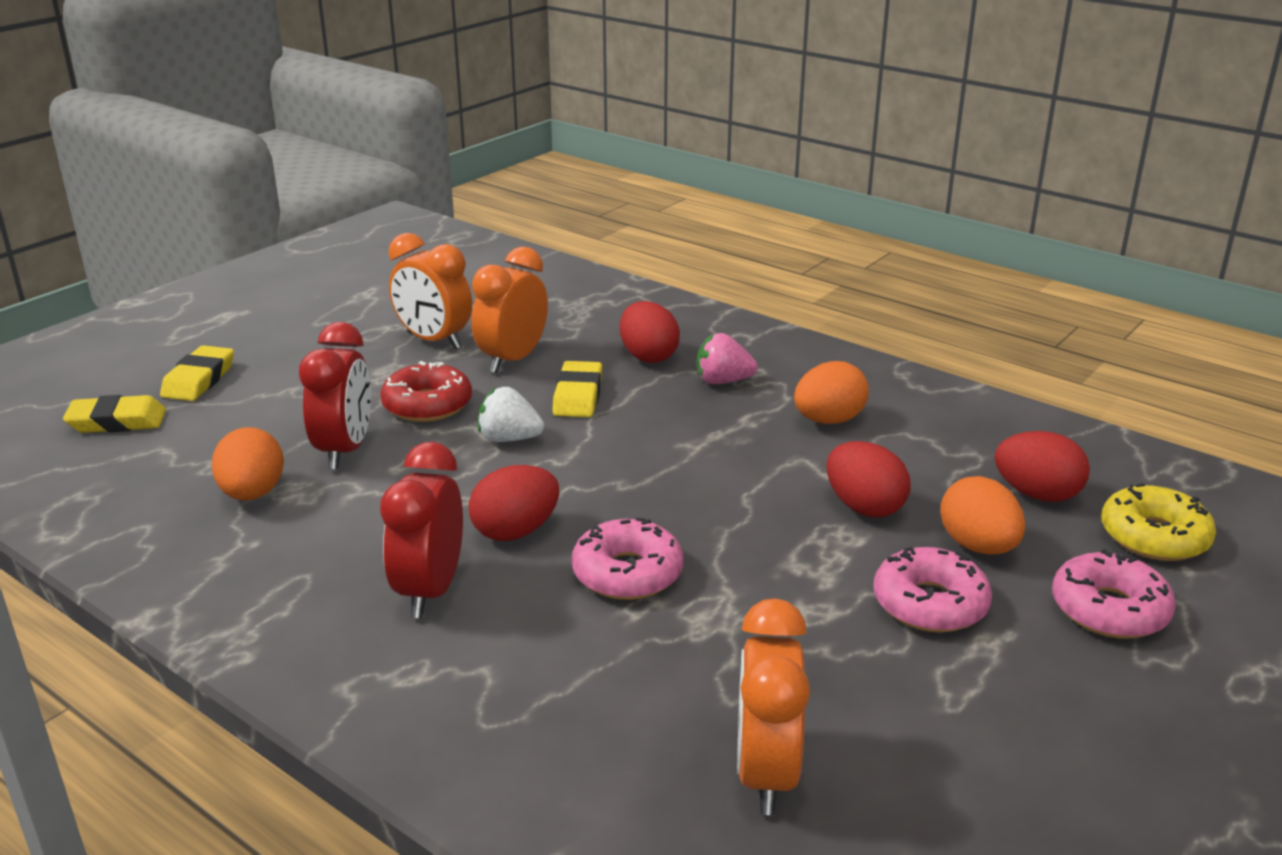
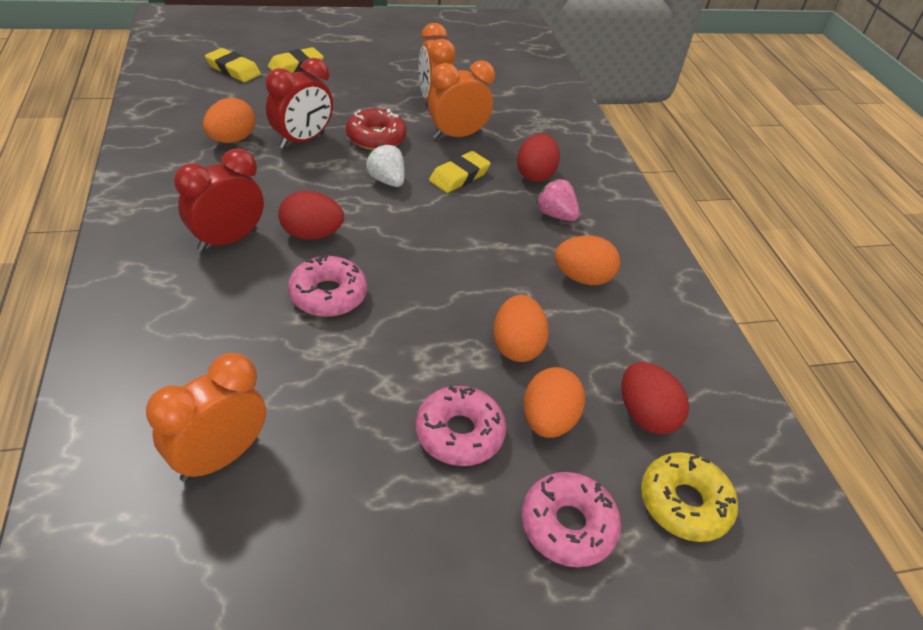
camera: 35 degrees right, 15 degrees up
red egg [827,441,911,517] -> orange egg [493,295,549,362]

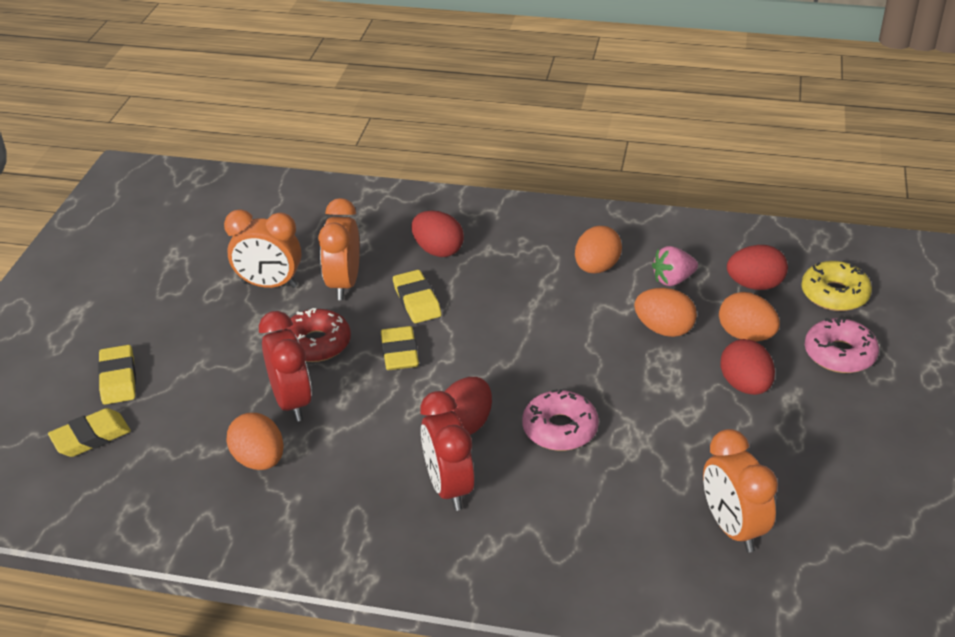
camera: 60 degrees left, 5 degrees down
white strawberry [365,143,405,187] -> yellow eraser [381,326,419,370]
pink donut [415,385,506,466] -> red egg [720,339,775,395]
pink strawberry [536,179,580,221] -> pink strawberry moved to [652,246,698,286]

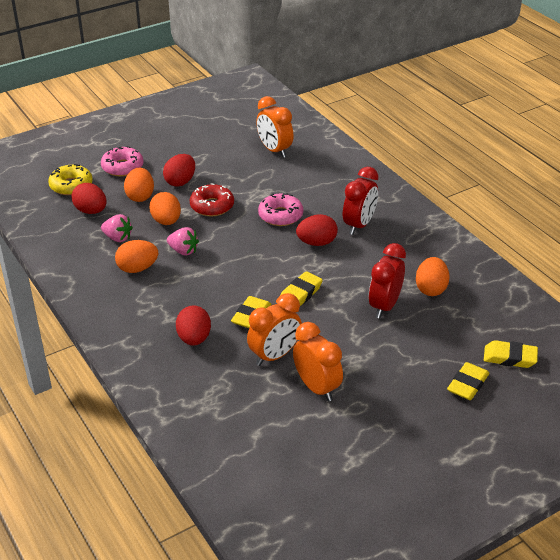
camera: 135 degrees left, 0 degrees up
red donut [282,308,351,362] -> red donut moved to [190,184,234,216]
orange clock [703,429,778,552] -> orange clock turned 120 degrees clockwise [256,96,294,158]
none -> pink strawberry [167,227,199,256]

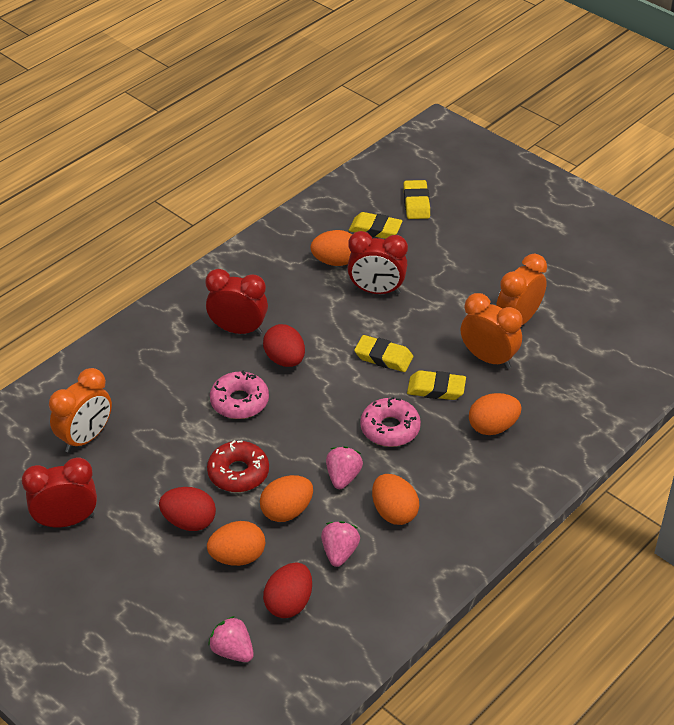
camera: 105 degrees left, 5 degrees up
yellow donut [48,164,93,195] -> pink strawberry [208,616,254,662]
pink donut [101,146,143,177] -> pink donut moved to [360,397,421,447]
red egg [176,305,211,346] -> orange egg [469,393,522,435]
yellow eraser [447,362,489,400] -> yellow eraser moved to [349,212,403,239]
none -> red clock [22,457,97,528]

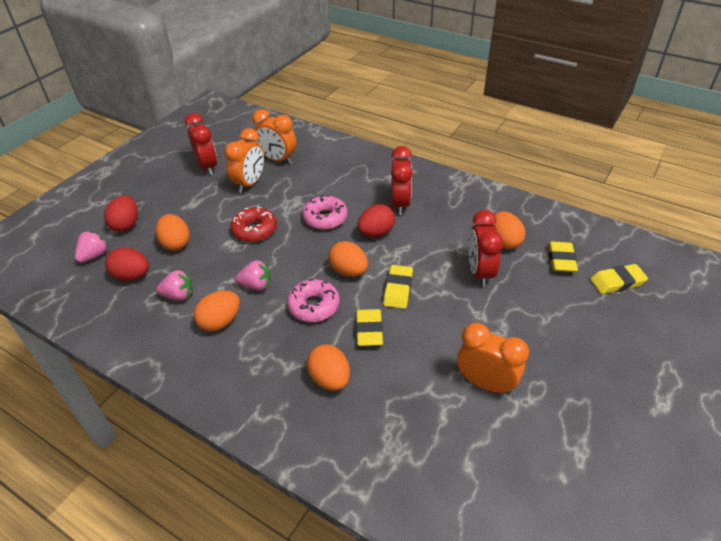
camera: 80 degrees right, 0 degrees up
red egg [159,487,216,531] -> red egg moved to [104,196,138,232]
orange egg [260,475,313,522] -> orange egg moved to [329,241,368,277]
orange clock [461,293,523,369] -> orange clock moved to [224,128,264,193]

